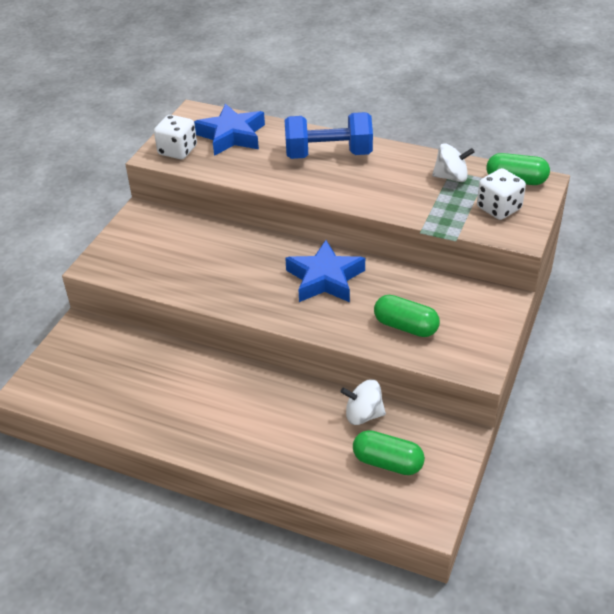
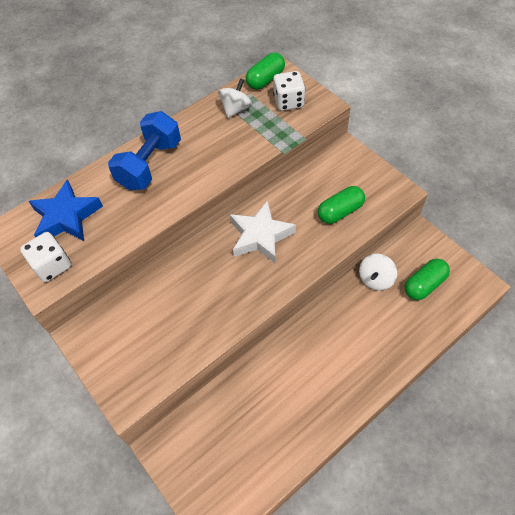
camera: 60 degrees left, 15 degrees up
blue star [285,240,365,302] -> white star [230,200,296,263]

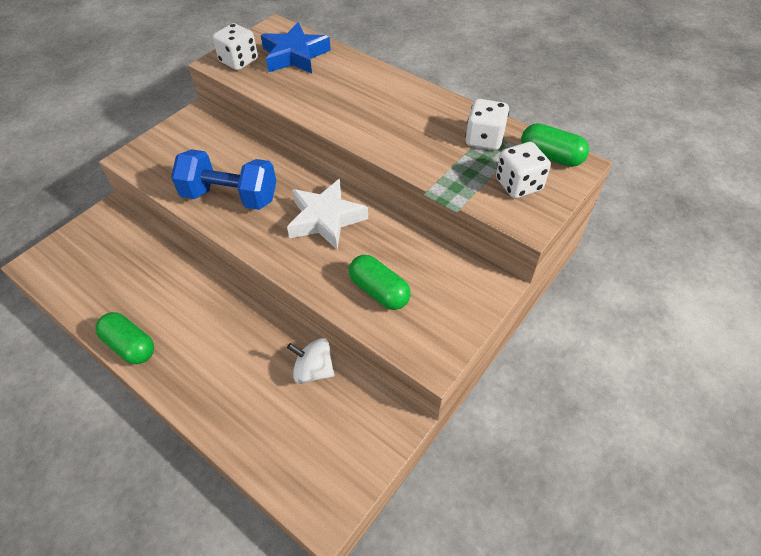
camera: 75 degrees right, 5 degrees down
blue dumbbell [108,111,181,190] -> blue dumbbell moved to [171,149,276,210]
white spinning top [218,78,252,118] -> white dice [465,99,509,150]
green capsule [405,259,450,300] -> green capsule moved to [95,312,154,364]

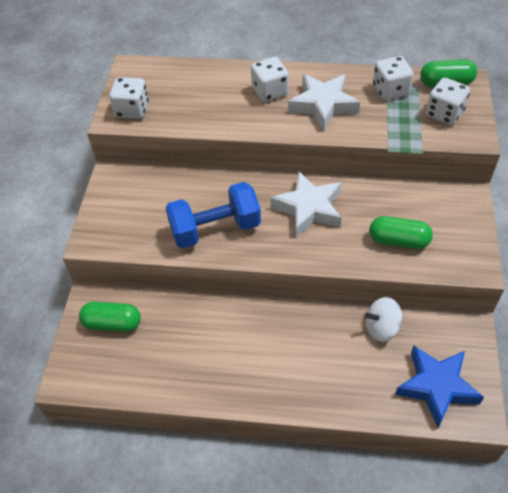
camera: 30 degrees left, 0 degrees up
green capsule [95,312,154,364] -> green capsule moved to [79,302,141,332]
blue star [261,22,331,73] -> blue star moved to [395,345,484,428]
none -> white dice [251,57,289,102]
none -> white star [288,74,360,131]

